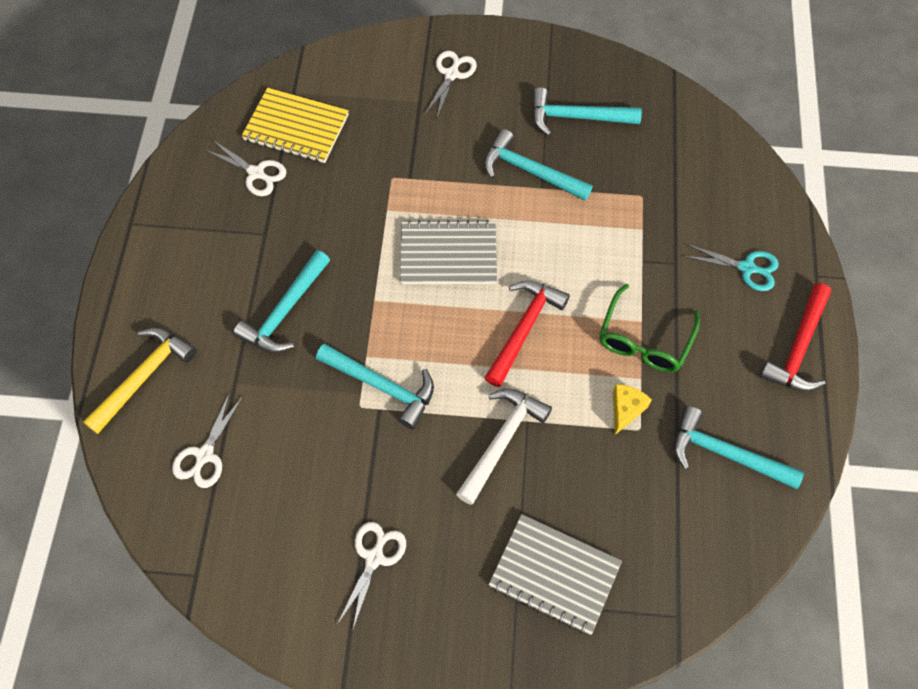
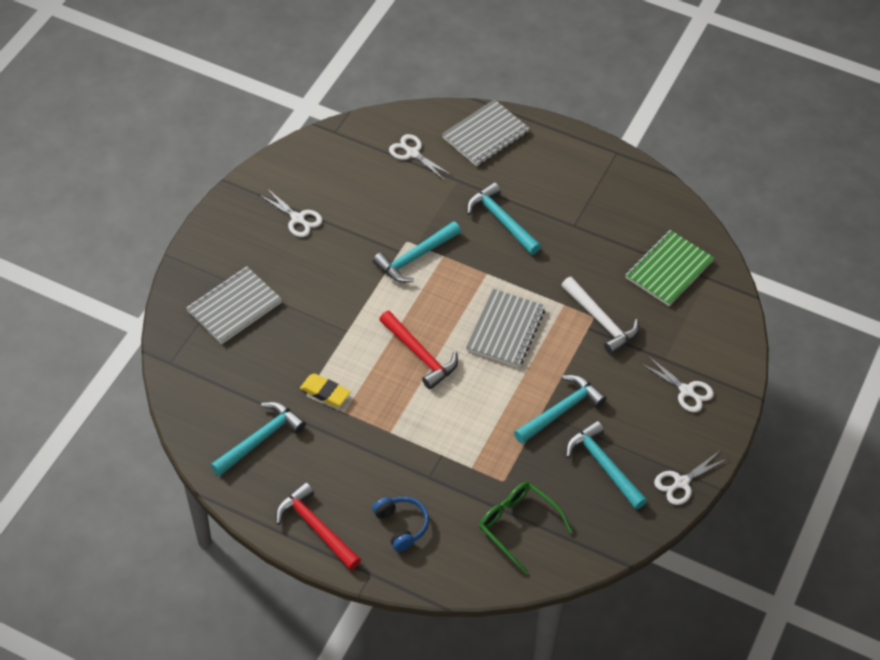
camera: 110 degrees right, 10 degrees down
yellow hammer [83,328,196,434] -> grey notebook [442,99,530,166]
white scissors [205,140,287,196] -> white scissors moved to [654,452,727,505]
yellow notebook [241,88,349,163] -> green notebook [625,230,714,306]
white hammer [456,389,552,505] -> white hammer moved to [561,277,639,355]
turquoise hammer [532,87,642,136] -> turquoise hammer turned 60 degrees counterclockwise [566,421,647,509]
green glasses [599,283,700,372] -> green glasses moved to [479,482,573,574]
yellow cheese [613,384,652,435] -> yellow eraser [300,373,350,407]
turquoise scissors [683,244,779,291] -> blue headphones [372,496,429,552]

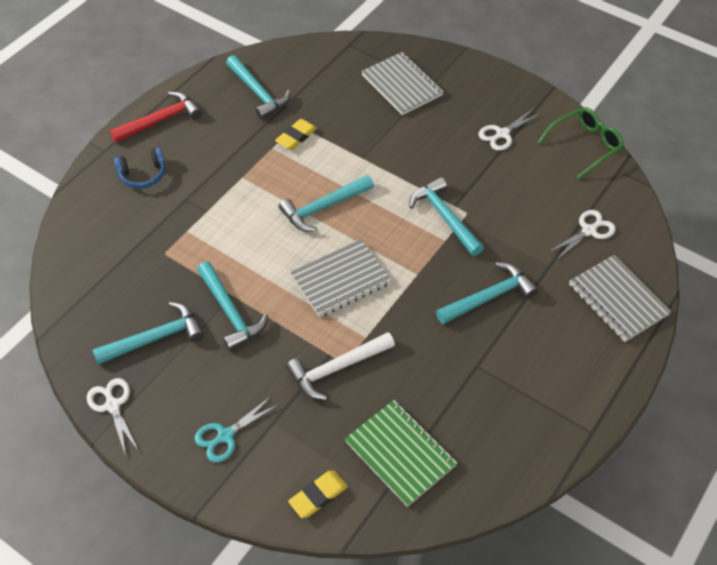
camera: 100 degrees right, 0 degrees up
red hammer [379,311,458,389] -> turquoise hammer [278,175,374,232]
grey notebook [466,289,545,368] -> grey notebook turned 60 degrees counterclockwise [290,239,391,317]
green glasses [479,482,573,574] -> green glasses moved to [537,107,624,179]
white scissors [642,356,714,412] -> turquoise scissors [194,396,278,462]
none -> yellow eraser [288,471,348,518]

